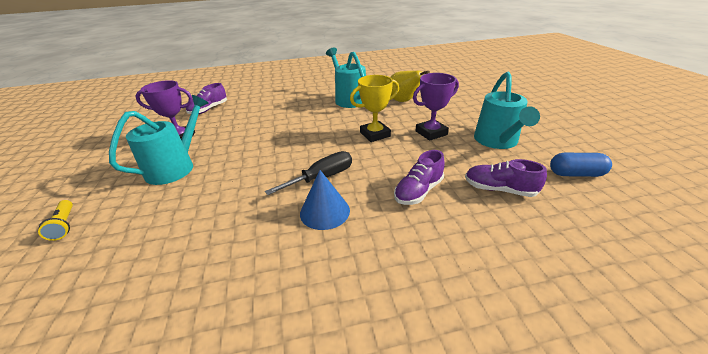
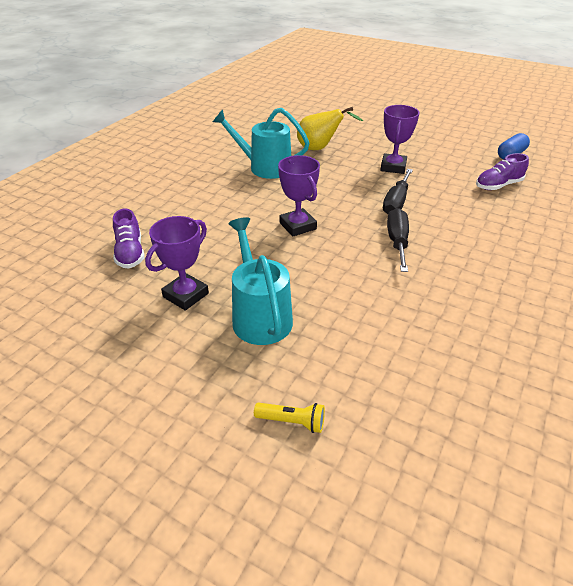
camera: 50 degrees left, 5 degrees up
blue cone [300,170,350,230] -> none
yellow trophy [350,75,399,142] -> none
purple shoe [394,150,445,205] -> none
turquoise watering can [474,72,540,149] -> none
none -> purple trophy [278,155,320,237]
none -> black screwdriver [383,169,413,214]

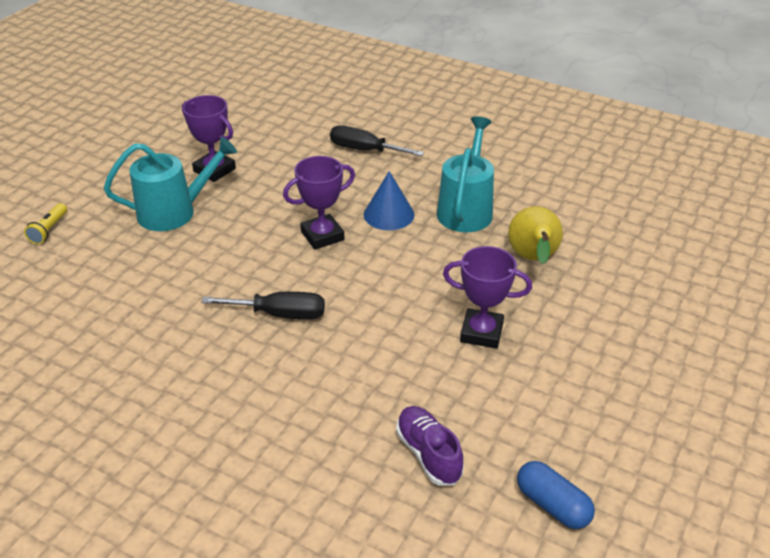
camera: 90 degrees right, 0 degrees up
purple shoe [113,209,145,268] -> none
black screwdriver [383,169,413,214] -> black screwdriver moved to [330,125,424,156]
none -> blue cone [364,171,415,230]

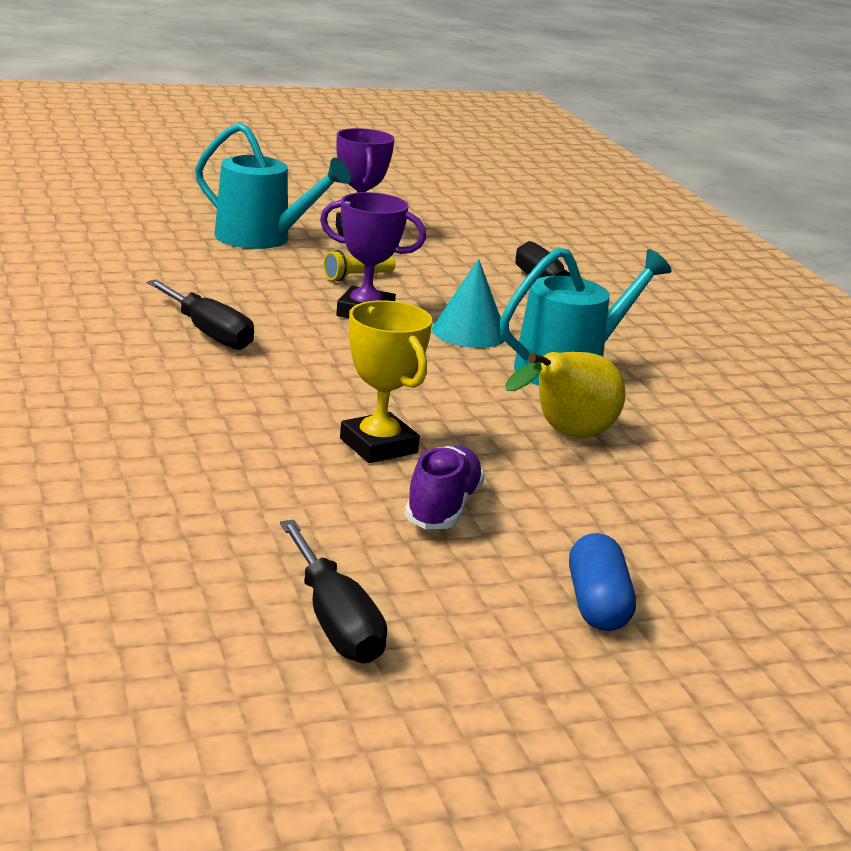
camera: 40 degrees right, 15 degrees down
yellow flashlight [24,203,67,244] -> yellow flashlight moved to [323,250,395,281]
blue cone [364,171,415,230] -> turquoise cone [432,259,505,348]
purple shoe [396,406,464,486] -> purple shoe moved to [405,445,485,529]
purple trophy [443,246,532,349] -> yellow trophy [340,300,432,463]
blue capsule [517,461,595,529] -> blue capsule moved to [569,533,636,631]
none -> black screwdriver [280,520,387,663]

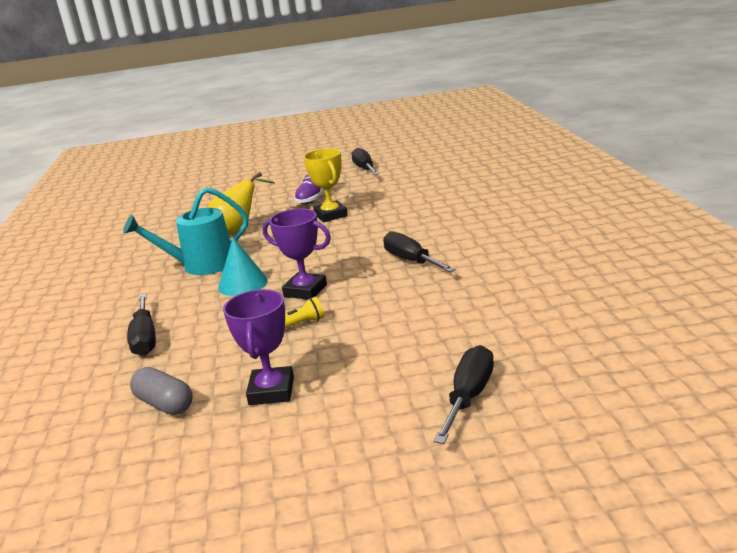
camera: 165 degrees left, 0 degrees up
turquoise watering can [195,122,351,249] -> none
blue capsule [569,533,636,631] -> none
none -> grey capsule [130,367,193,415]
none -> black screwdriver [434,345,494,444]

